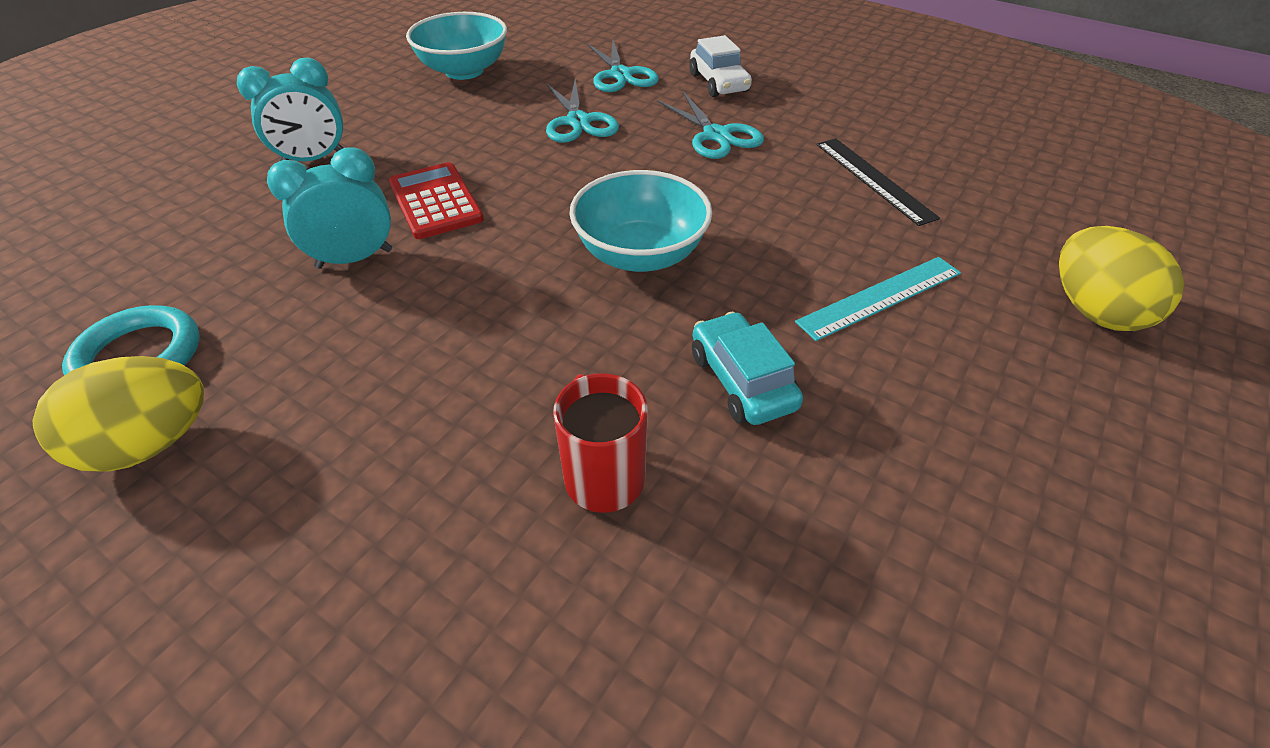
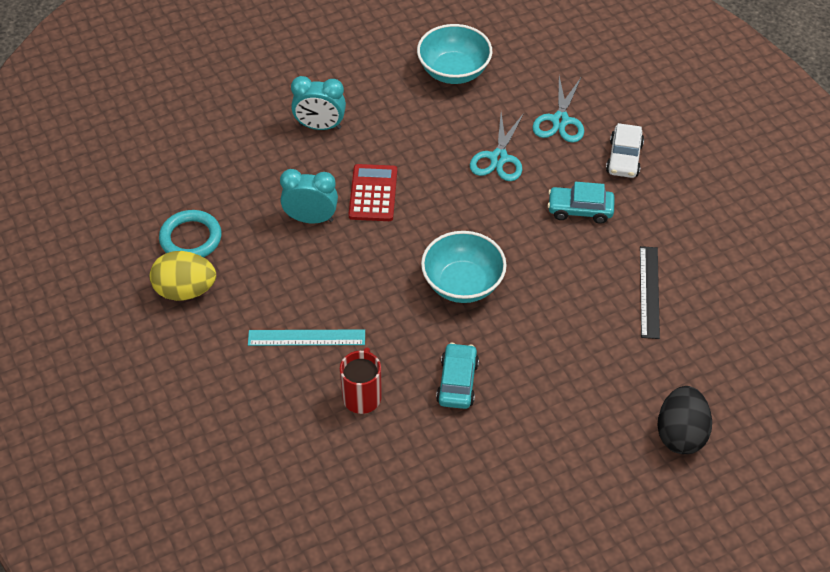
camera: 30 degrees right, 5 degrees up
turquoise scissors [657,92,764,159] -> turquoise car [547,182,615,224]
turquoise ruler [795,257,961,341] -> turquoise ruler moved to [248,329,365,346]
yellow egg [1059,226,1184,331] -> black egg [657,386,712,454]

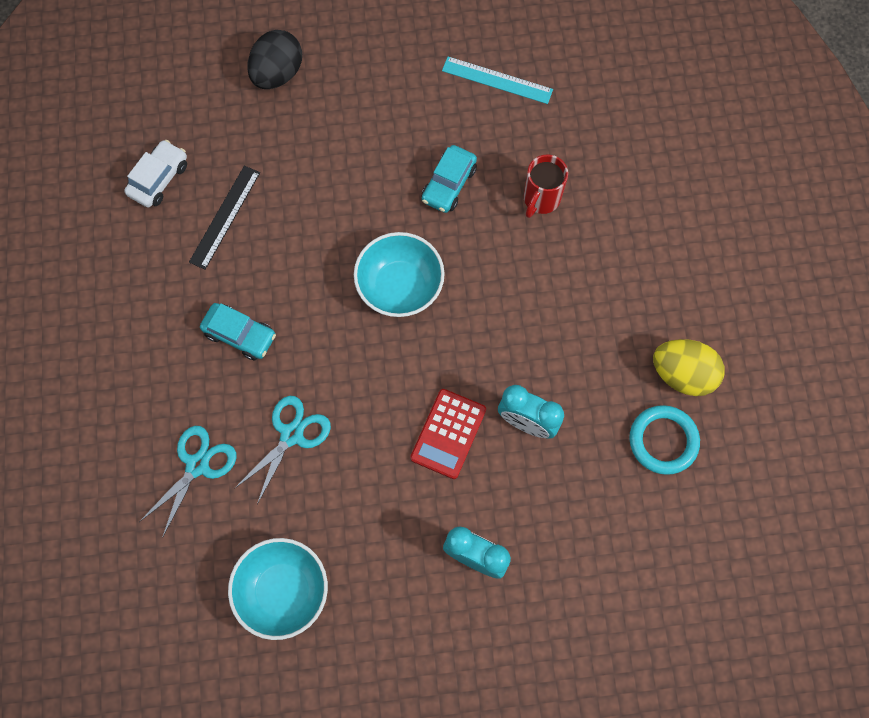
camera: 160 degrees left, 20 degrees up
turquoise ruler [248,329,365,346] -> turquoise ruler moved to [442,57,553,104]
white car [606,123,644,178] -> white car moved to [124,140,187,207]

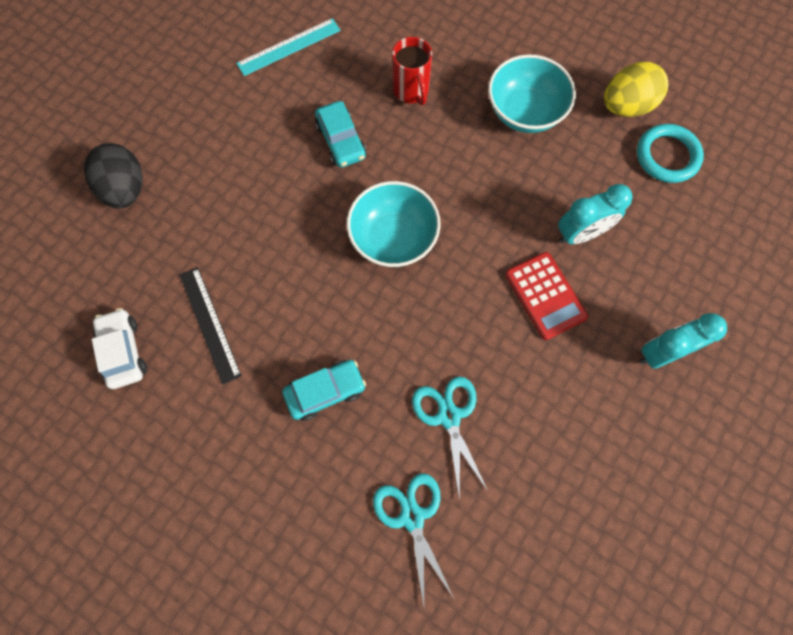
camera: 50 degrees left, 0 degrees up
turquoise bowl [228,538,328,640] -> turquoise bowl moved to [488,54,576,133]

